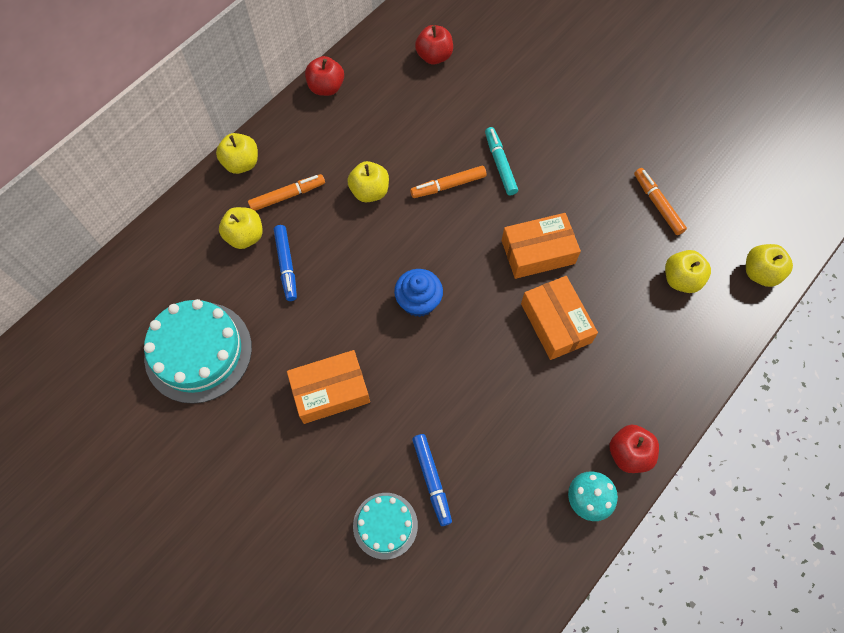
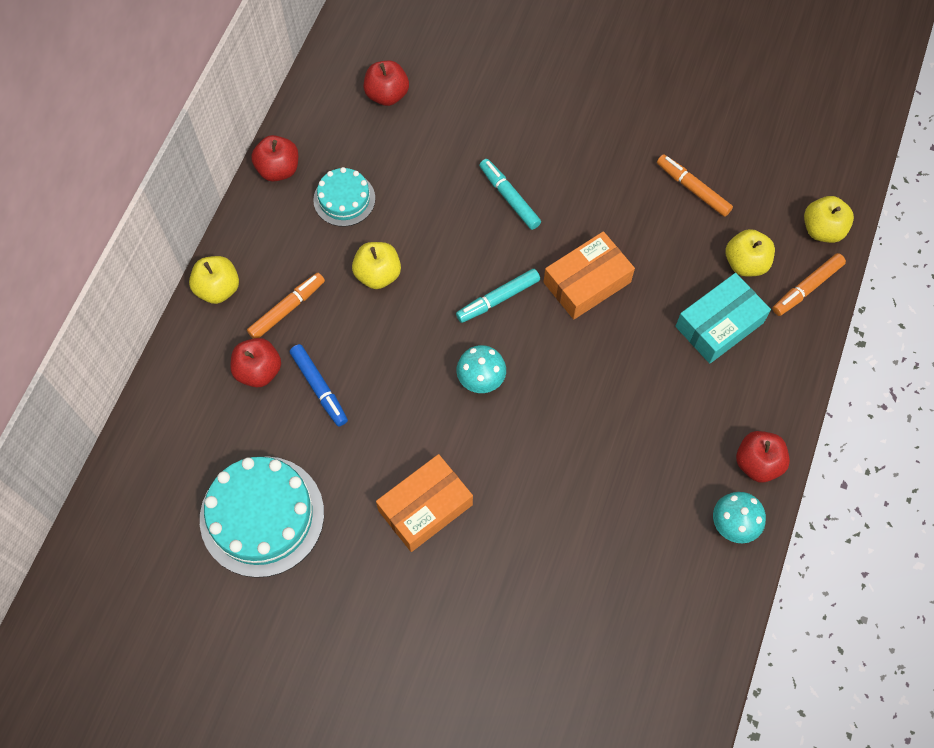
camera: 20 degrees left, 0 degrees up
yellow apple [219,207,263,249] -> red apple [230,338,281,387]
turquoise cake [353,493,418,560] -> turquoise cake moved to [313,167,375,227]
blue cupcake [394,269,443,317] -> turquoise mushroom [457,345,506,393]
orange marker [410,166,486,198] -> orange marker moved to [772,253,846,316]
blue marker [412,434,452,526] -> none
orange box [521,276,598,360] -> none
none -> turquoise marker [456,269,540,323]
none -> turquoise box [675,273,771,364]

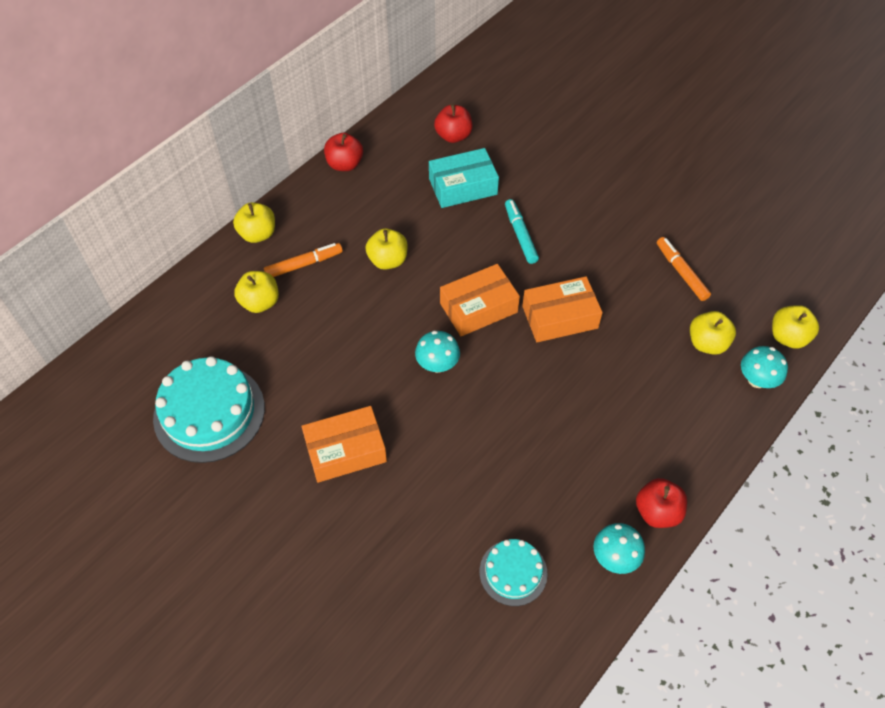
camera: 20 degrees right, 10 degrees down
red apple [230,338,281,387] -> yellow apple [234,271,279,313]
blue marker [290,344,348,426] -> none
turquoise cake [313,167,375,227] -> turquoise cake moved to [480,539,548,606]
turquoise marker [456,269,540,323] -> orange box [440,264,520,336]
turquoise box [675,273,771,364] -> turquoise box moved to [429,148,499,208]
orange marker [772,253,846,316] -> turquoise mushroom [741,346,788,388]

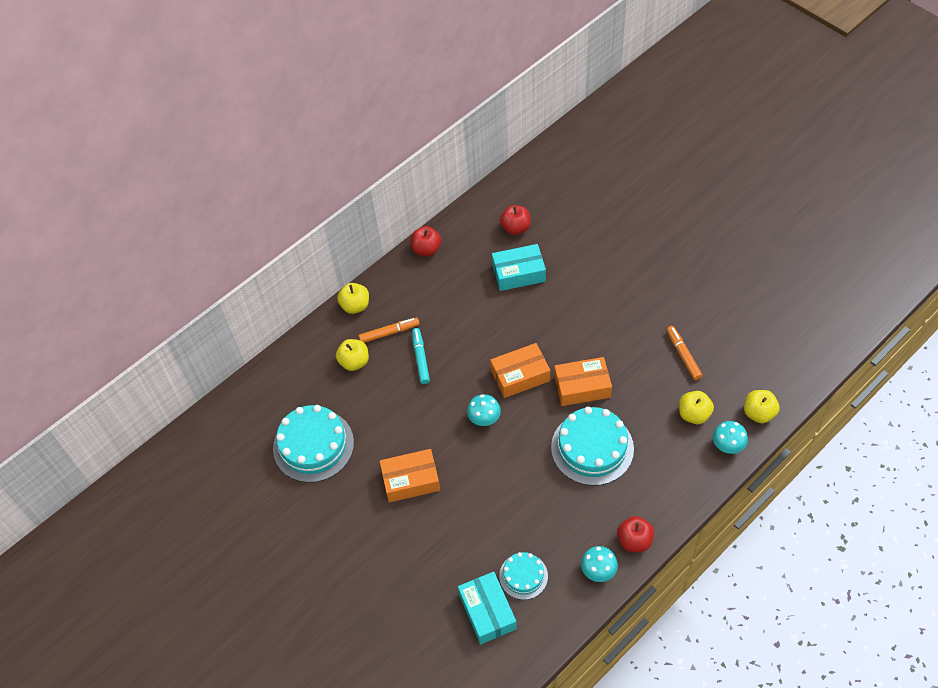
camera: 10 degrees right, 0 degrees up
yellow apple [365,228,408,270] -> none
turquoise marker [505,199,539,264] -> turquoise marker moved to [412,328,430,384]
none -> turquoise box [458,572,517,644]
none -> turquoise cake [551,407,634,486]

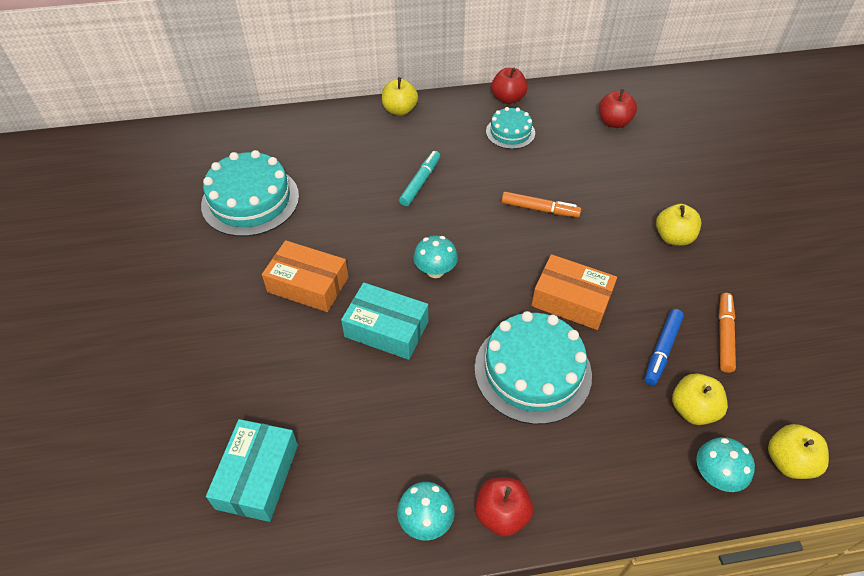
camera: 30 degrees right, 5 degrees down
yellow apple [336,339,369,371] -> yellow apple moved to [656,204,701,246]
orange marker [359,318,420,343] -> orange marker moved to [502,192,581,217]
orange box [490,343,550,398] -> none
turquoise box [492,244,546,291] -> turquoise box moved to [341,282,428,360]
turquoise cake [499,552,548,600] -> turquoise cake moved to [486,107,535,149]
none -> blue marker [645,309,684,385]

